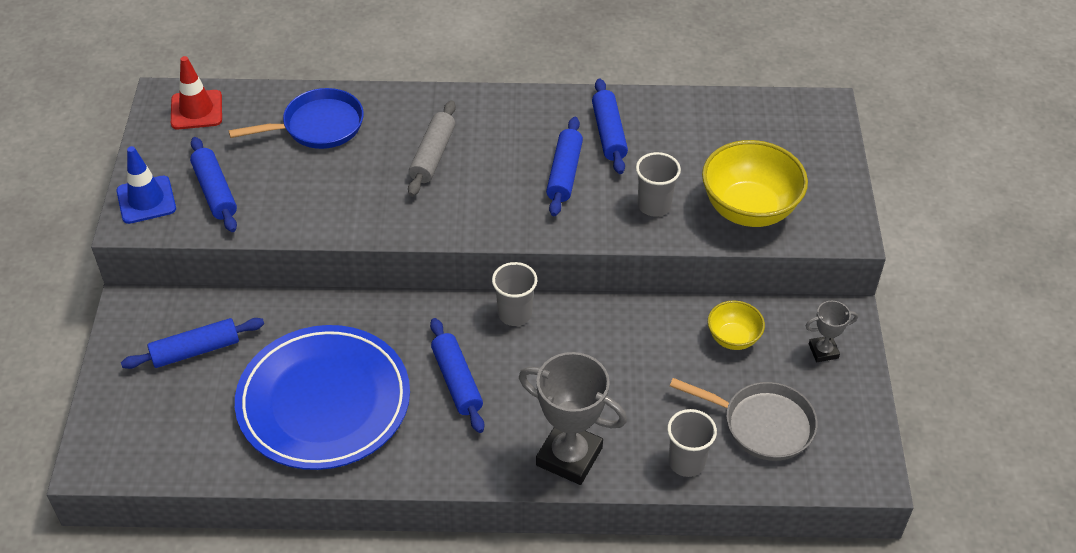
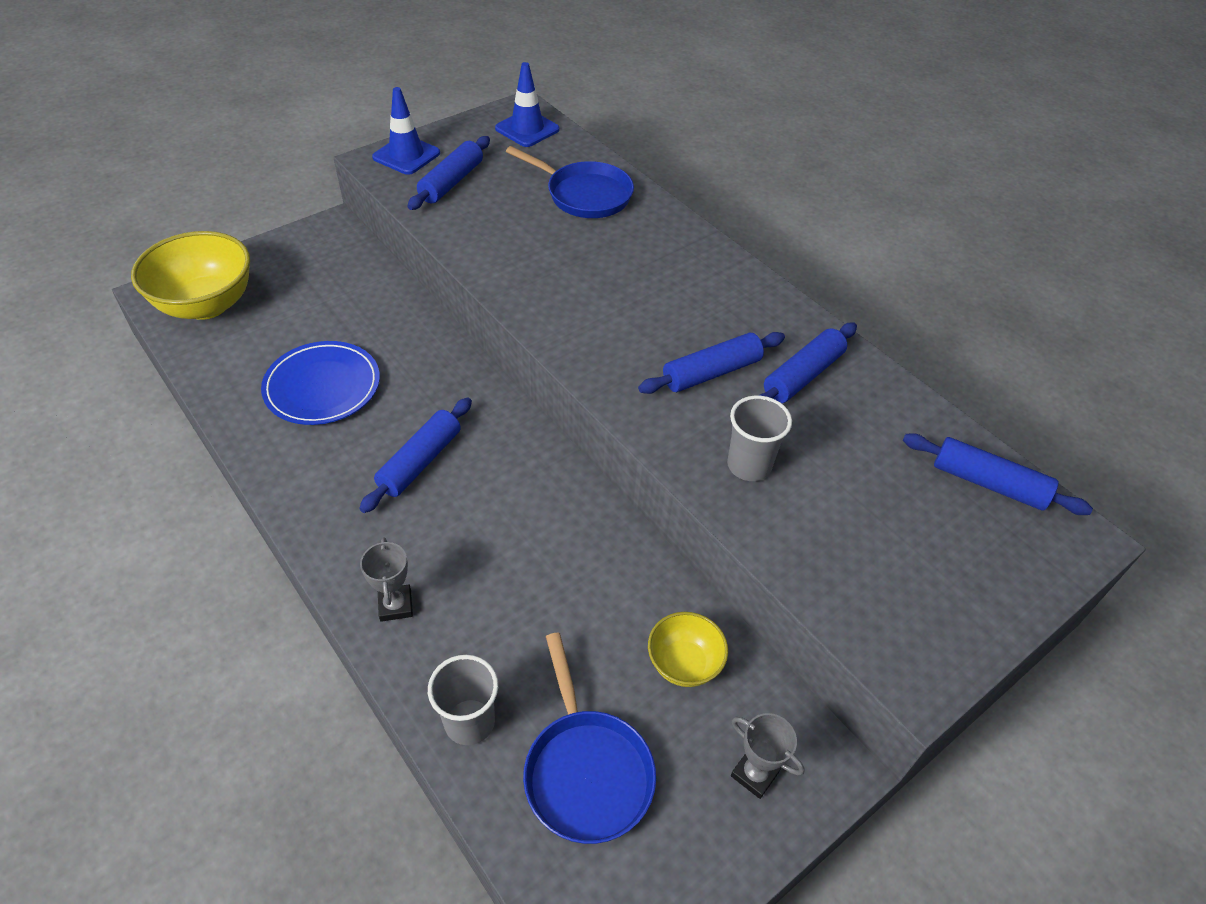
camera: 50 degrees right, 0 degrees up
blue rolling pin [121,318,264,369] -> blue rolling pin moved to [903,433,1093,515]
red traffic cone [171,56,222,129] -> blue traffic cone [495,62,560,147]
blue plate [235,325,410,470] -> blue plate [261,341,380,425], size x0.62
grey rolling pin [408,101,456,196] -> none
grey cup [492,262,537,326] -> none
grey trophy [519,352,627,485] -> grey trophy [360,537,413,622], size x0.50
grey pan [670,378,817,461] -> blue pan [523,632,656,844]
yellow bowl [702,140,808,227] -> yellow bowl moved to [131,231,250,320]

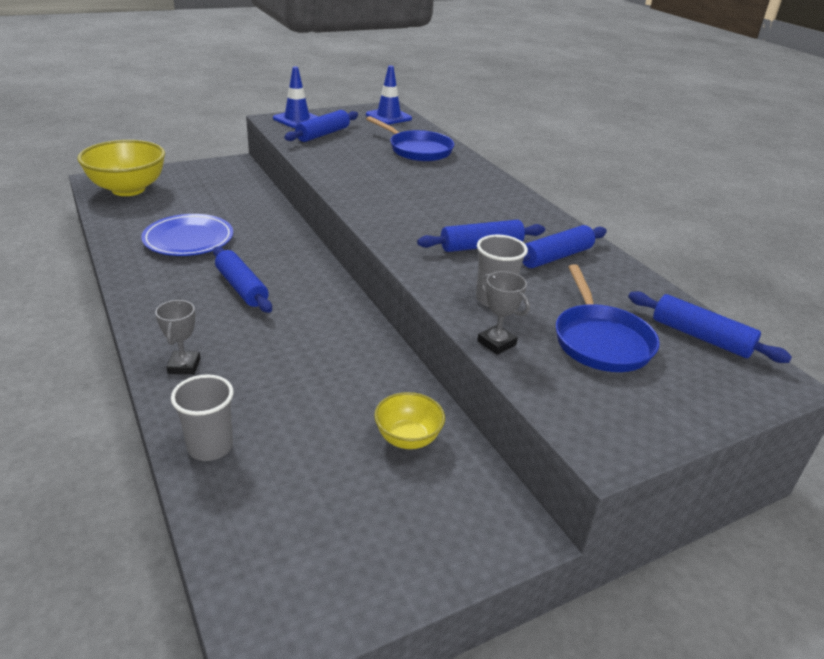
camera: 10 degrees right, 15 degrees down
blue rolling pin [359,398,472,513] -> blue rolling pin turned 75 degrees counterclockwise [213,246,272,313]
blue pan [523,632,656,844] -> blue pan moved to [556,264,660,372]
grey trophy [731,713,805,799] -> grey trophy moved to [477,271,530,355]

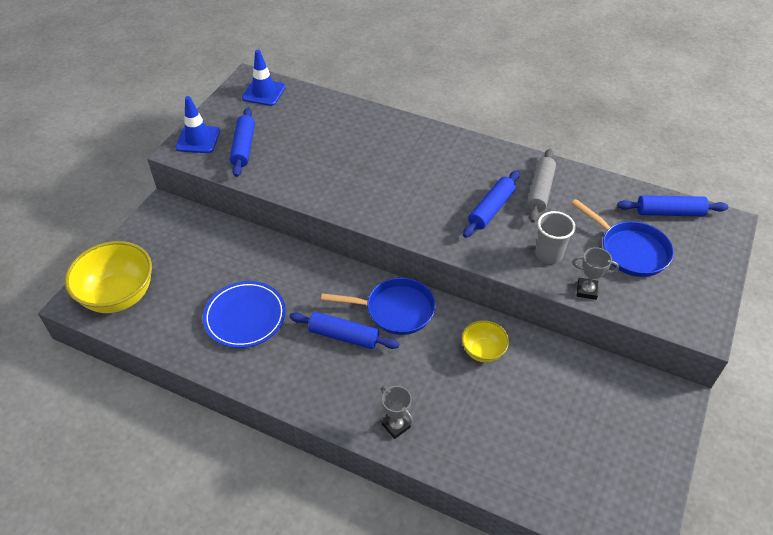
camera: 35 degrees left, 15 degrees up
grey cup [171,374,234,461] -> none
blue pan [366,116,454,162] -> blue pan moved to [321,278,436,335]
yellow bowl [374,392,445,449] -> yellow bowl moved to [462,320,509,362]
blue rolling pin [522,225,607,268] -> grey rolling pin [527,149,556,223]

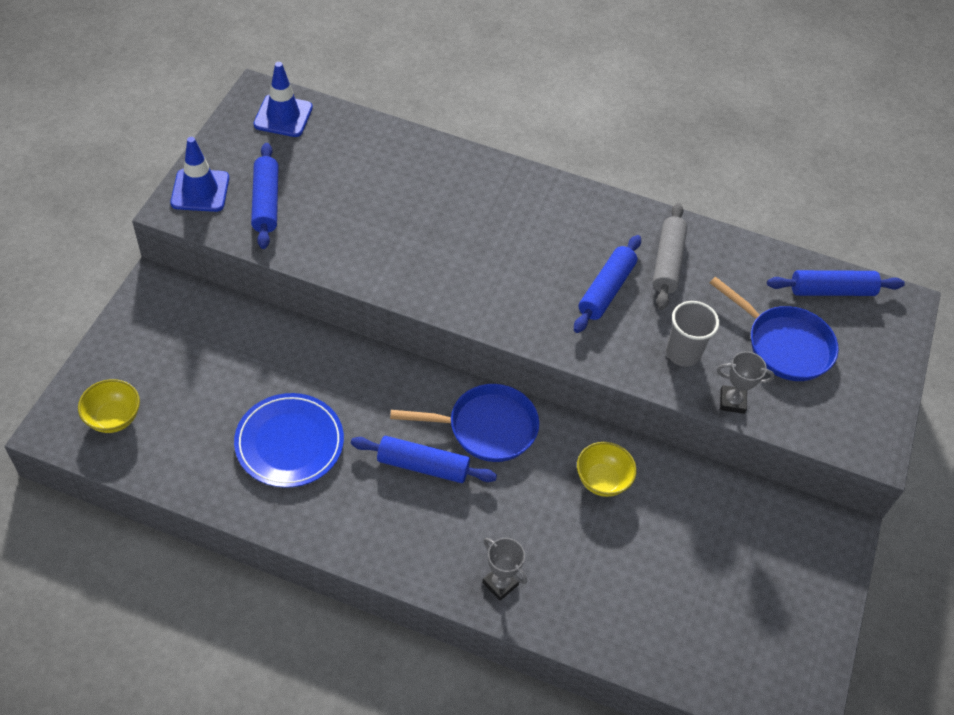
camera: 10 degrees left, 5 degrees up
yellow bowl [65,241,152,313] -> yellow bowl [78,379,140,433], size x0.54

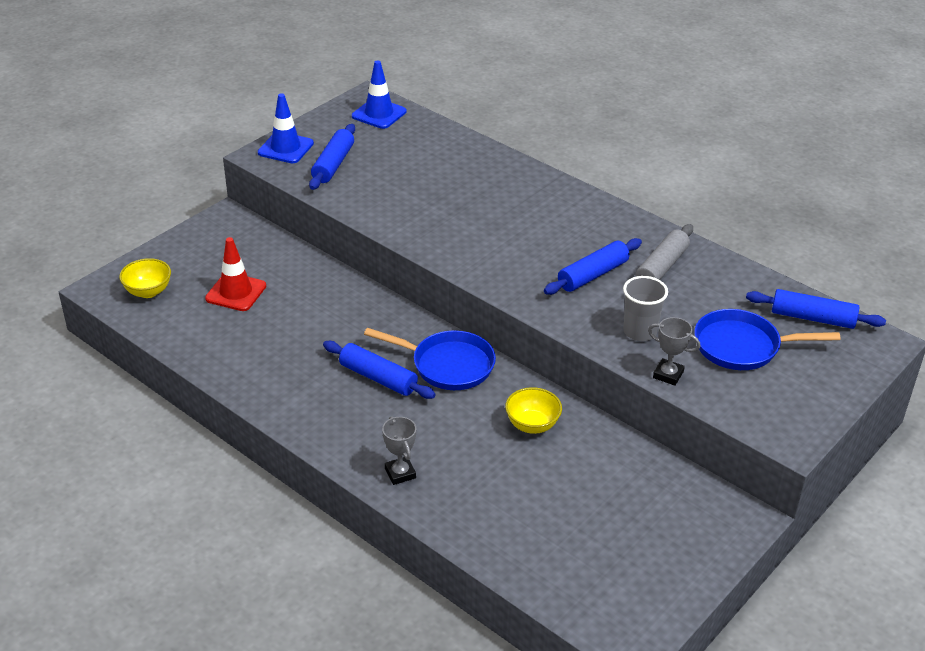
camera: 25 degrees right, 15 degrees down
blue plate [234,393,344,488] -> none
blue pan [710,277,839,381] -> blue pan turned 120 degrees clockwise [694,309,840,370]
none -> red traffic cone [205,237,266,311]

